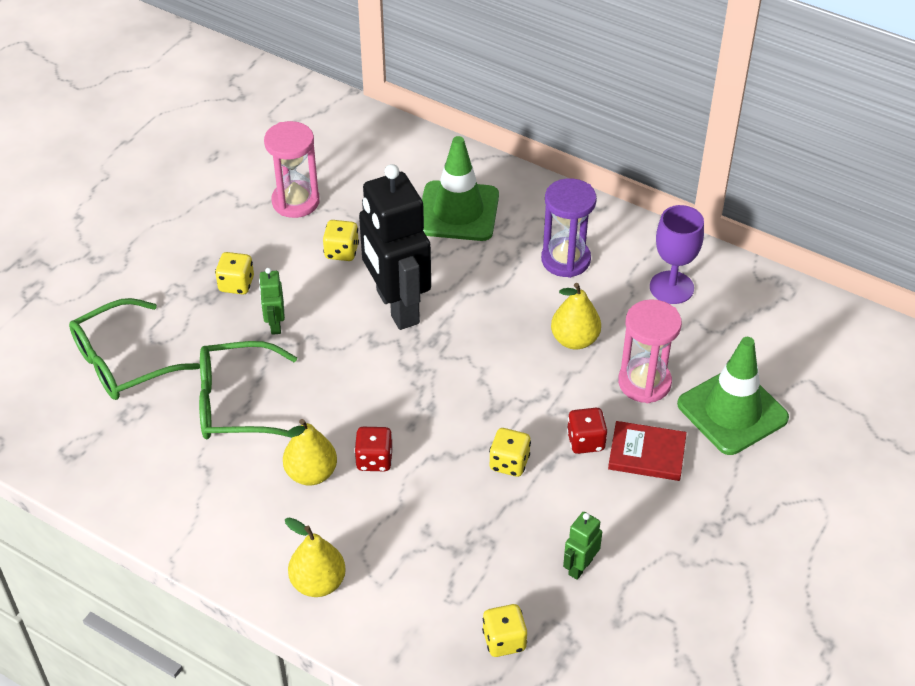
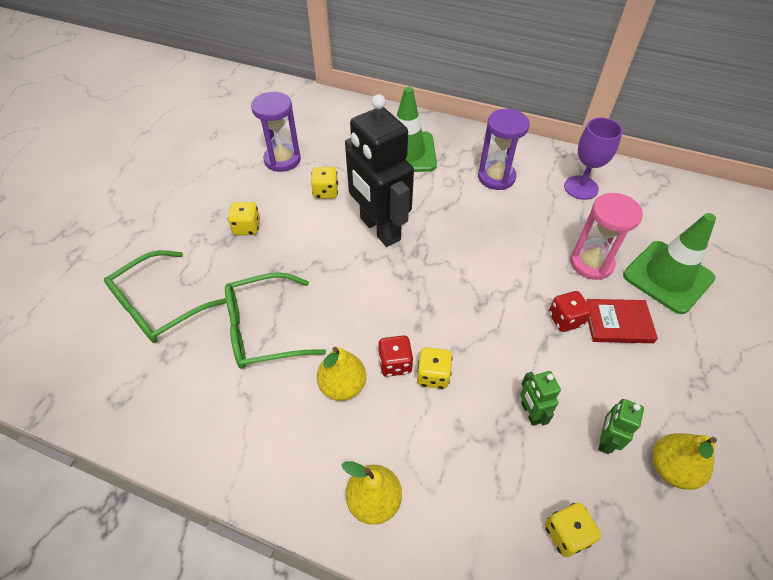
camera: 10 degrees left, 5 degrees up
green robot [259,268,285,335] -> green robot moved to [520,371,561,426]
pink hourglass [264,121,320,218] -> purple hourglass [251,92,301,172]
yellow dice [489,428,531,477] -> yellow dice moved to [417,347,453,389]
yellow pear [551,283,601,350] -> yellow pear moved to [652,433,717,490]

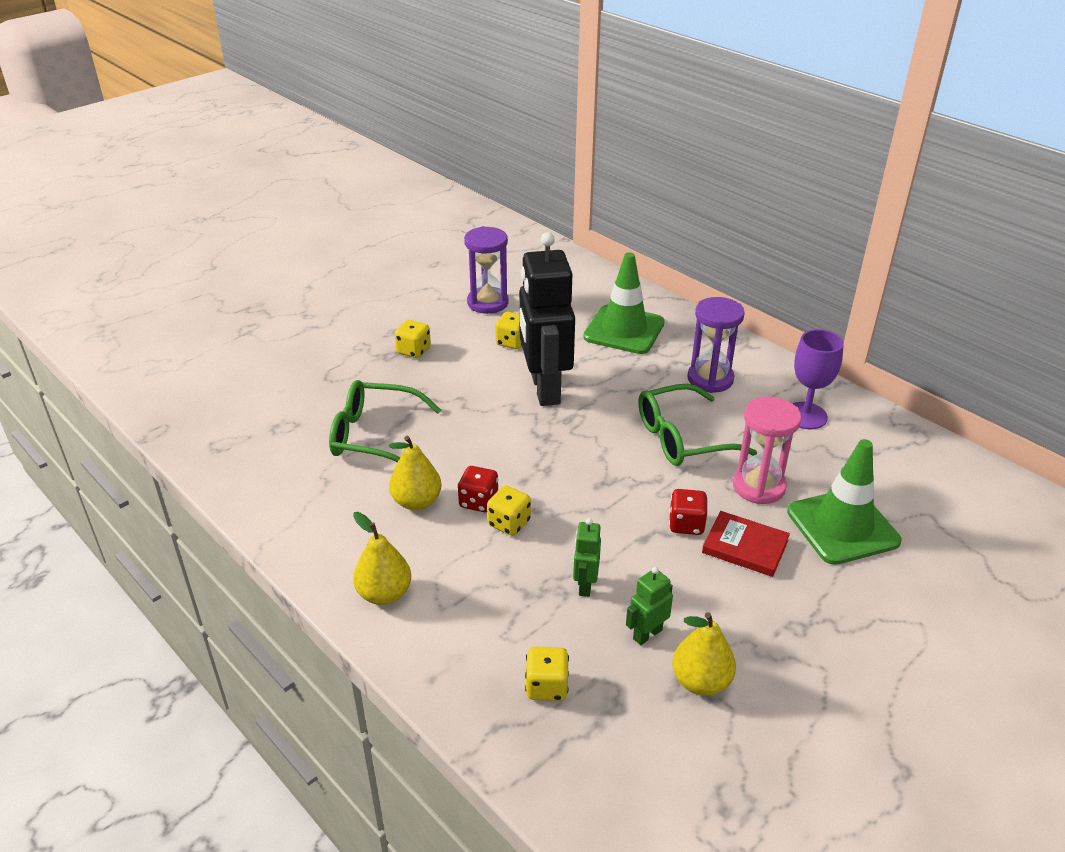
camera: 25 degrees right, 15 degrees down
green glasses [104,250,226,343] -> green glasses moved to [638,384,757,466]

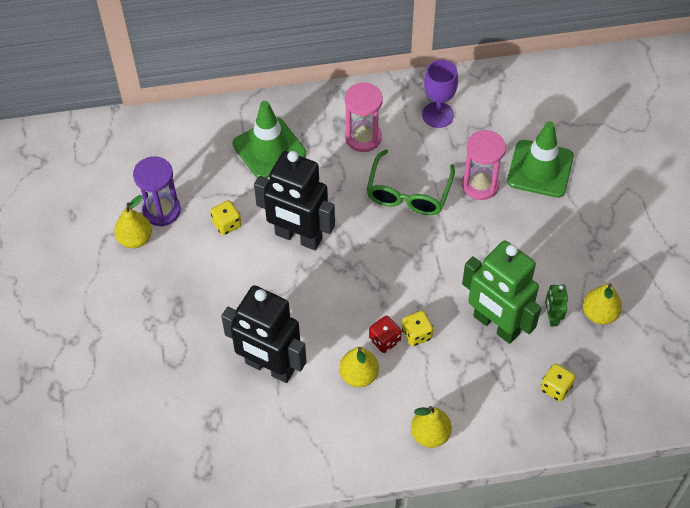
camera: 55 degrees left, 20 degrees up
green glasses [329,380,441,463] -> black robot [221,285,307,383]
yellow dice [395,320,431,358] -> none
green robot [573,518,601,597] -> green robot [462,240,541,344], size x2.36
red dice [669,489,708,535] -> none
purple hourglass [687,297,745,393] -> pink hourglass [345,82,383,152]
red book [702,511,790,577] -> none
none -> yellow pear [114,195,152,248]

